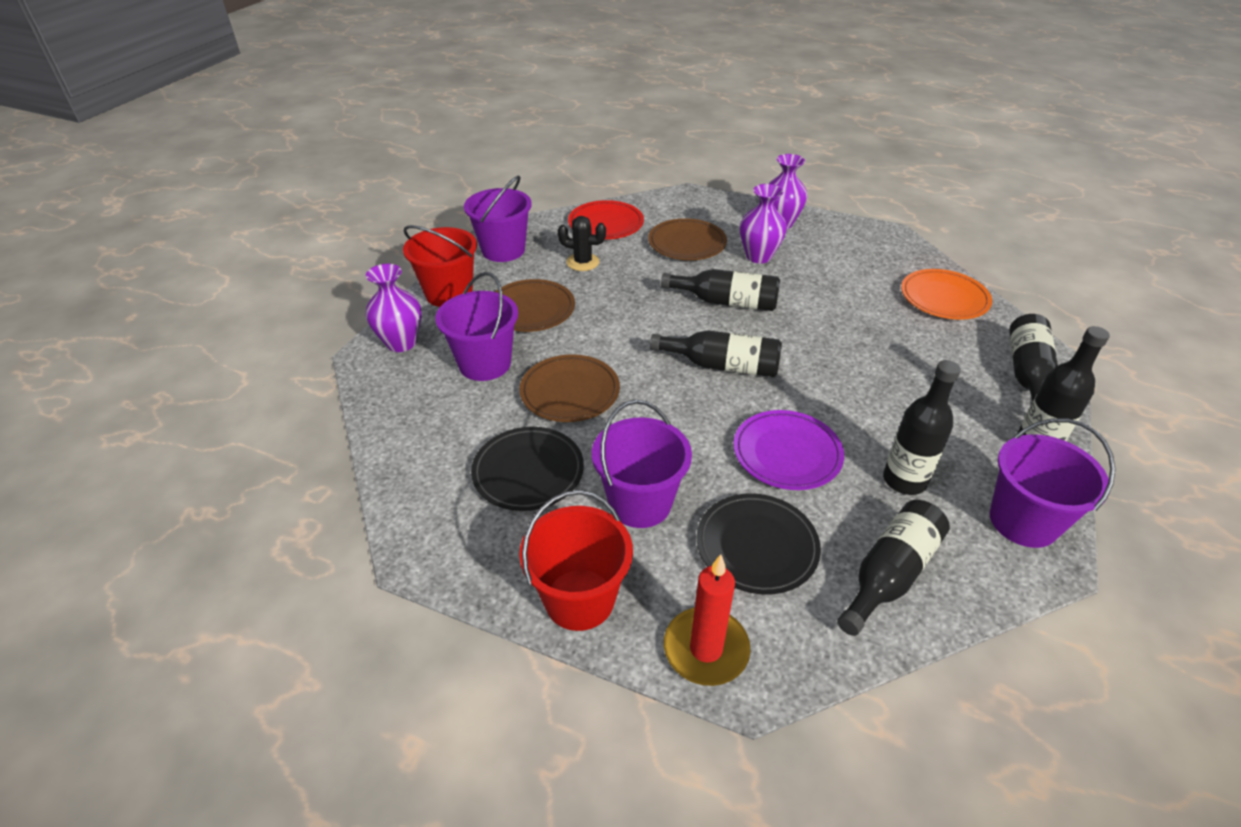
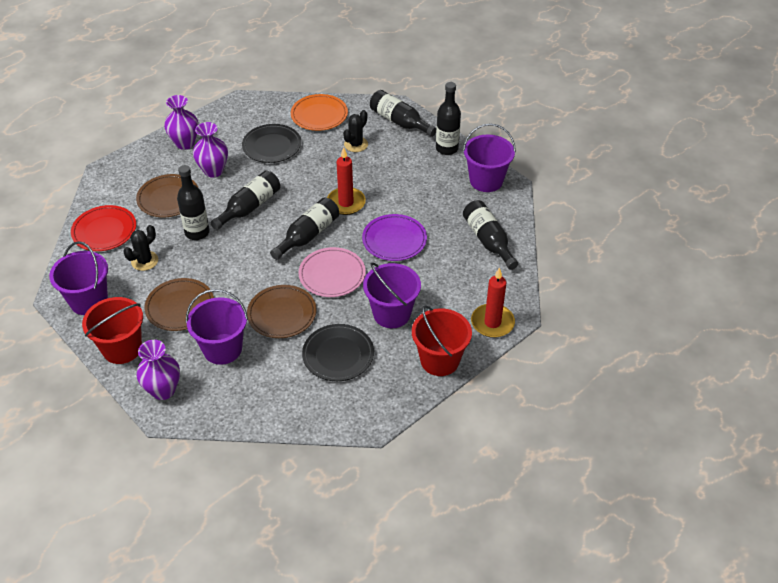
camera: 65 degrees left, 5 degrees up
black plate [696,493,821,595] -> black plate moved to [242,124,301,163]
black bottle [883,360,961,495] -> black bottle moved to [177,165,210,240]
none -> pink plate [298,247,366,297]
none -> red candle [327,147,366,215]
none -> black cactus [343,110,368,152]

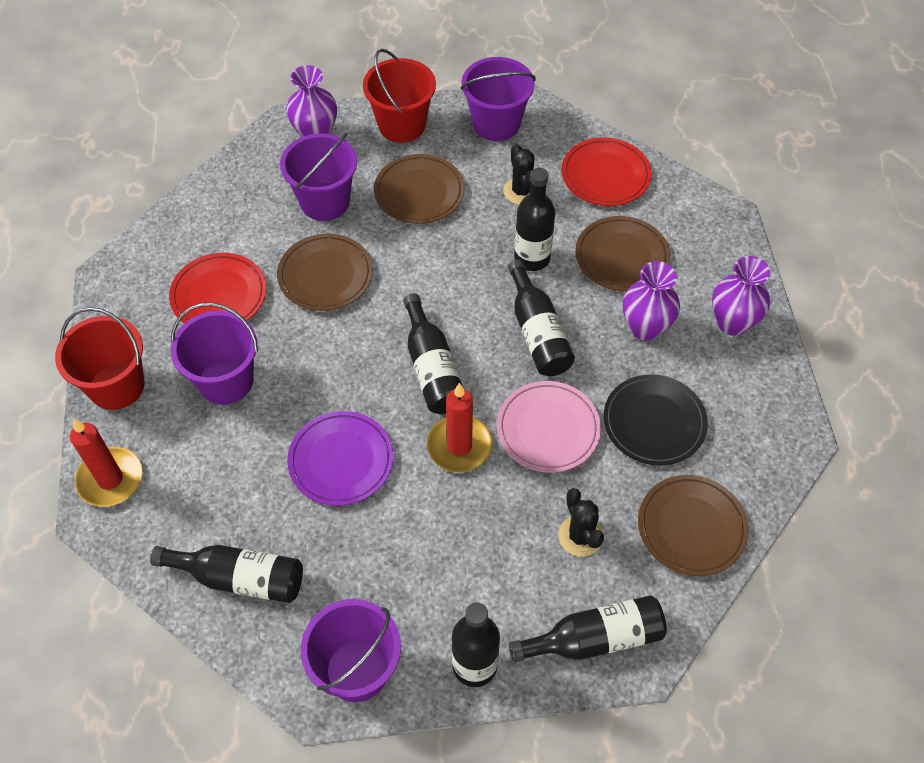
camera: 125 degrees right, 10 degrees up
orange plate [291,94,348,131] -> brown plate [638,475,748,576]
pink plate [298,247,366,297] -> pink plate moved to [497,381,601,472]
black plate [302,324,374,381] -> red plate [169,253,266,323]

